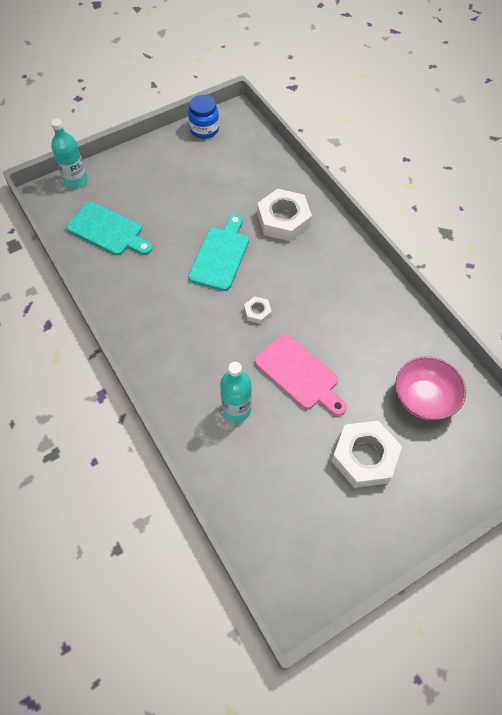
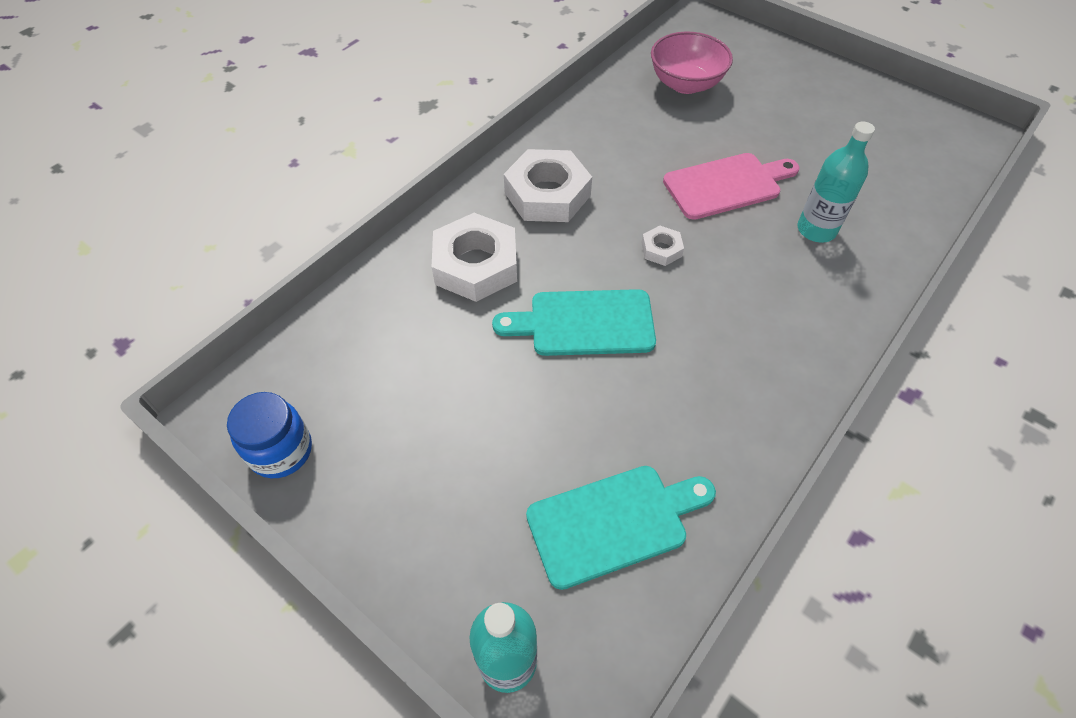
camera: 110 degrees left, 5 degrees down
turquoise cutting board [66,202,152,255] -> turquoise cutting board turned 60 degrees clockwise [526,466,716,590]
pink cutting board [255,334,347,416] -> pink cutting board turned 45 degrees clockwise [663,153,799,220]
white nut [331,421,402,488] -> white nut moved to [504,149,592,222]

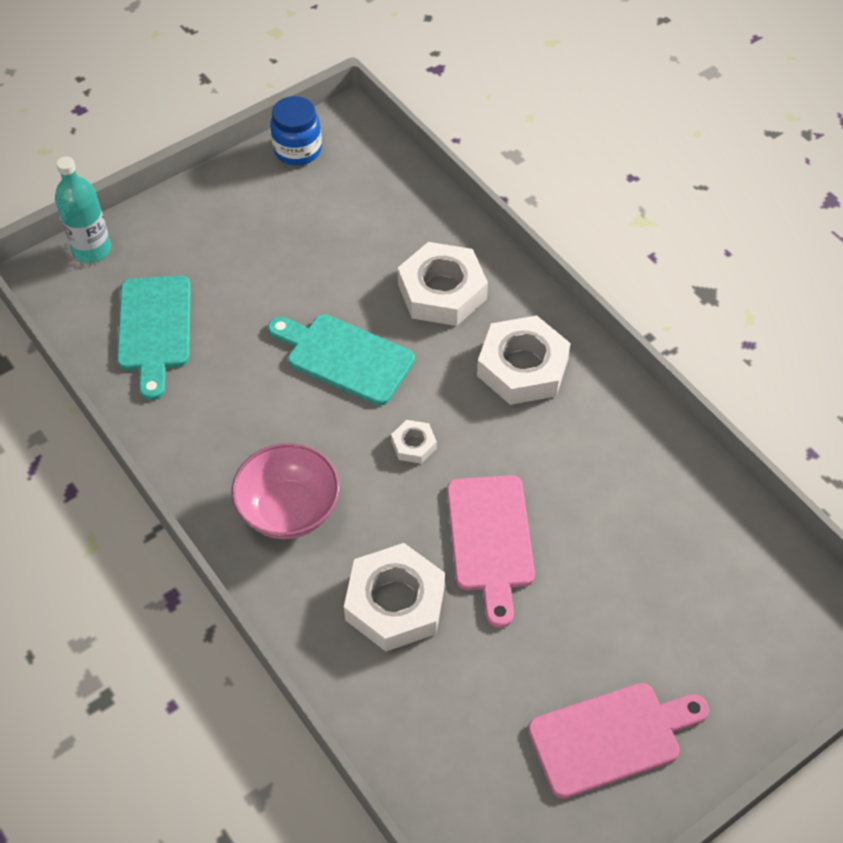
camera: 105 degrees right, 0 degrees up
turquoise cutting board [492,289,656,356] -> turquoise cutting board turned 75 degrees counterclockwise [268,314,415,406]
pink bowl [651,32,733,94] -> pink bowl moved to [231,443,340,539]
turquoise bottle [797,121,875,243] -> white nut [344,543,445,652]
none -> pink cutting board [528,683,709,799]

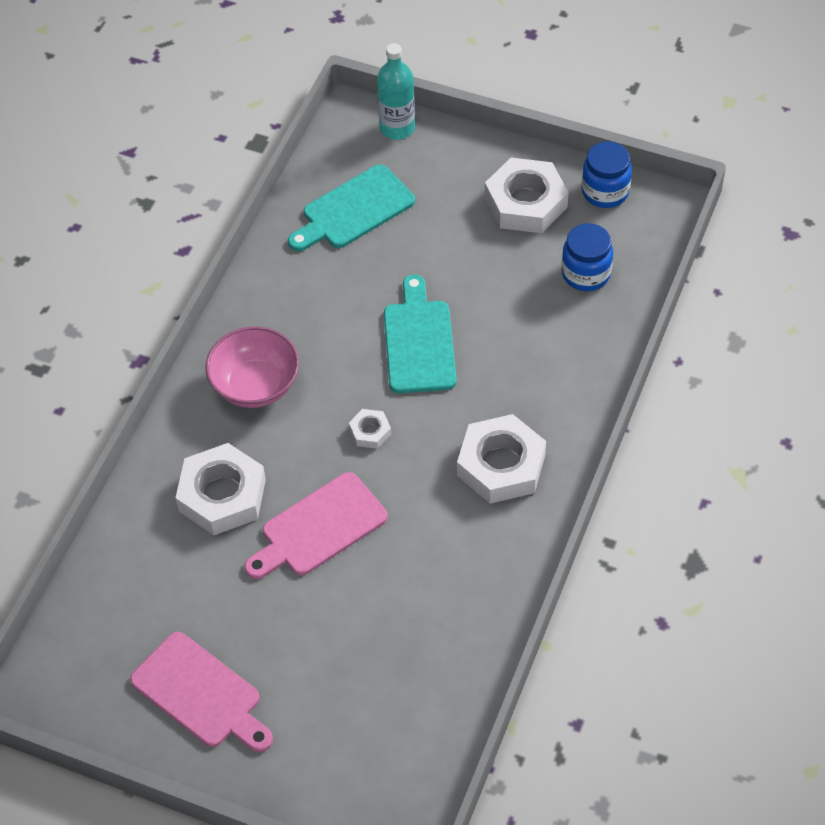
camera: 60 degrees right, 0 degrees up
white nut [398,242,488,326] -> white nut moved to [485,158,569,233]
none -> blue jar [562,223,613,291]

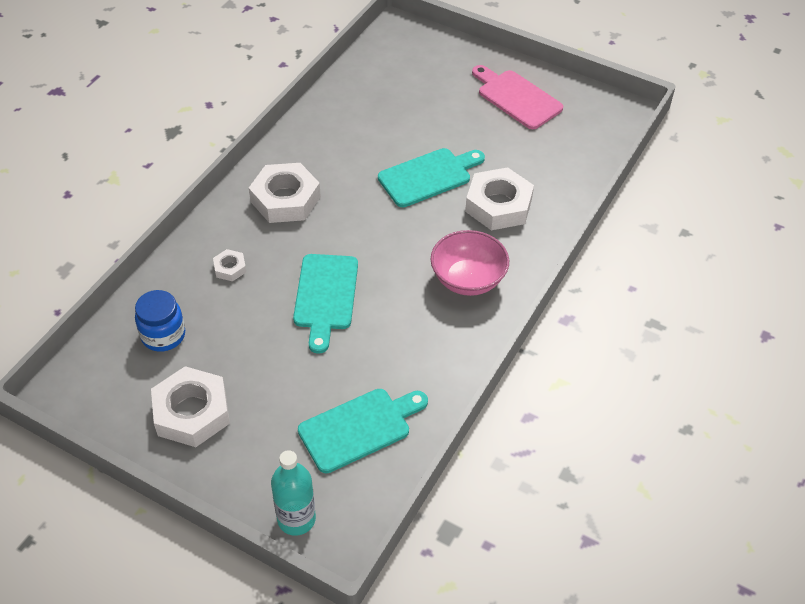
camera: 175 degrees left, 5 degrees down
pink cutting board [244,472,388,579] -> turquoise cutting board [378,148,485,207]
white nut [349,409,391,449] -> white nut moved to [213,249,246,282]
blue jar [582,141,632,208] -> none

